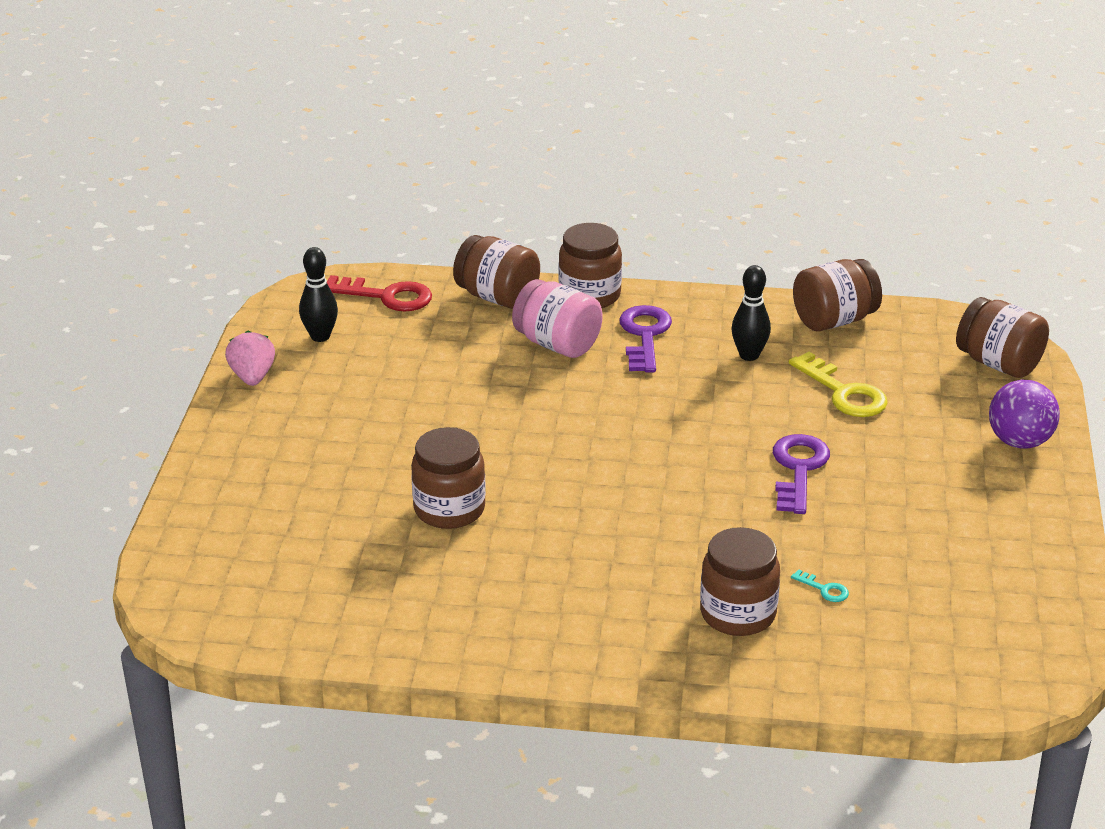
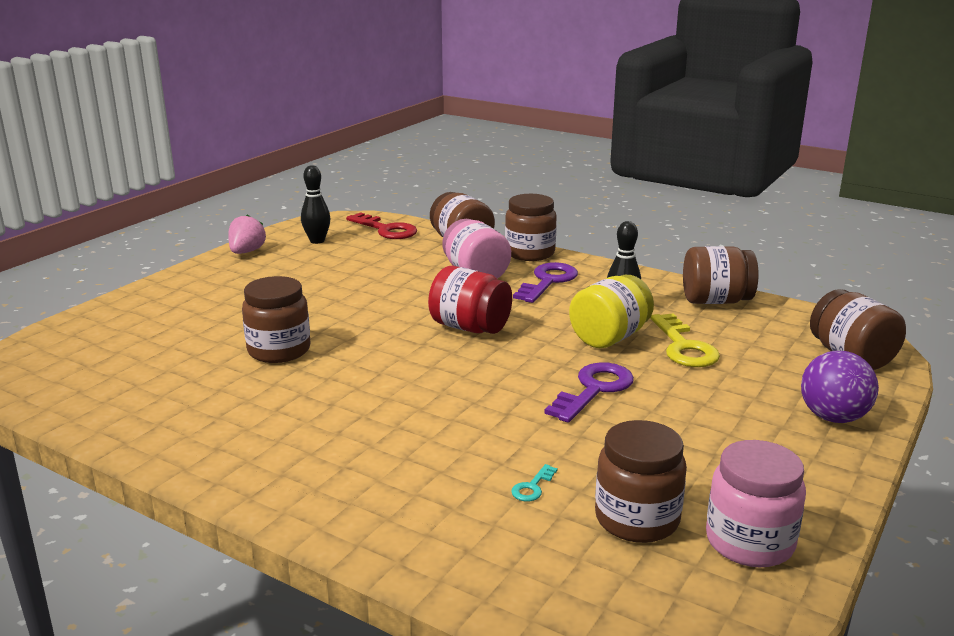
camera: 25 degrees right, 10 degrees down
brown jar [700,527,780,636] -> brown jar moved to [595,420,687,543]
turquoise key [791,569,849,602] -> turquoise key turned 60 degrees clockwise [511,464,558,501]
none -> red jar [428,266,512,334]
none -> yellow jar [569,275,654,348]
none -> pink jar [706,440,806,567]

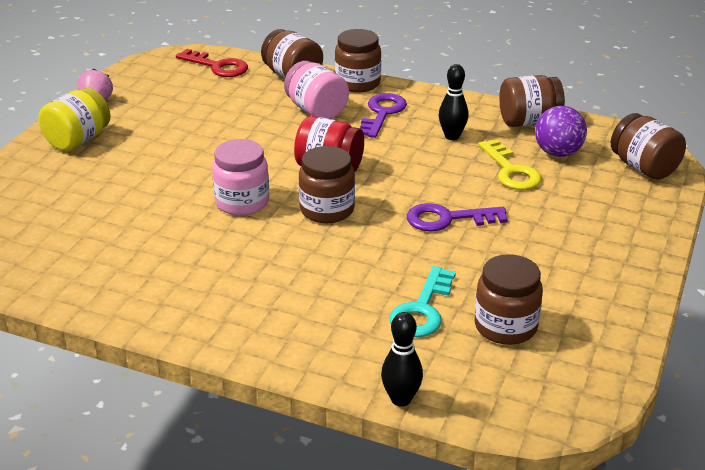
camera: 10 degrees left, 10 degrees up
brown jar [242,276,310,363] -> brown jar moved to [299,146,355,223]
black bowling pin [301,165,330,244] -> black bowling pin moved to [381,312,423,407]
turquoise key [511,464,558,501] -> turquoise key [389,266,456,337], size x2.22
purple key [544,362,634,423] -> purple key turned 120 degrees counterclockwise [407,203,508,231]
yellow jar [569,275,654,348] -> yellow jar moved to [39,88,110,151]
pink jar [706,440,806,567] -> pink jar moved to [212,139,269,216]
purple ball [801,351,879,423] -> purple ball moved to [535,106,587,157]

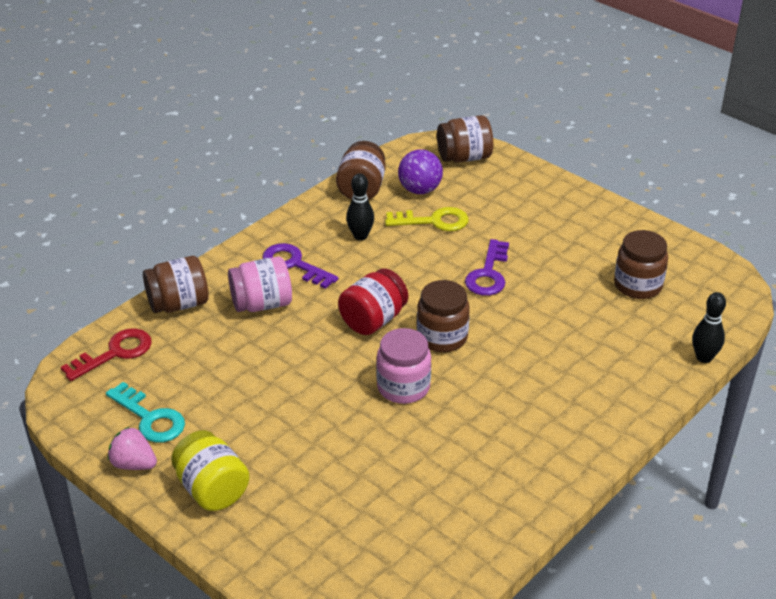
camera: 70 degrees left, 5 degrees up
brown jar [335,29,381,92] -> none
turquoise key [389,266,456,337] -> turquoise key moved to [106,382,185,443]

